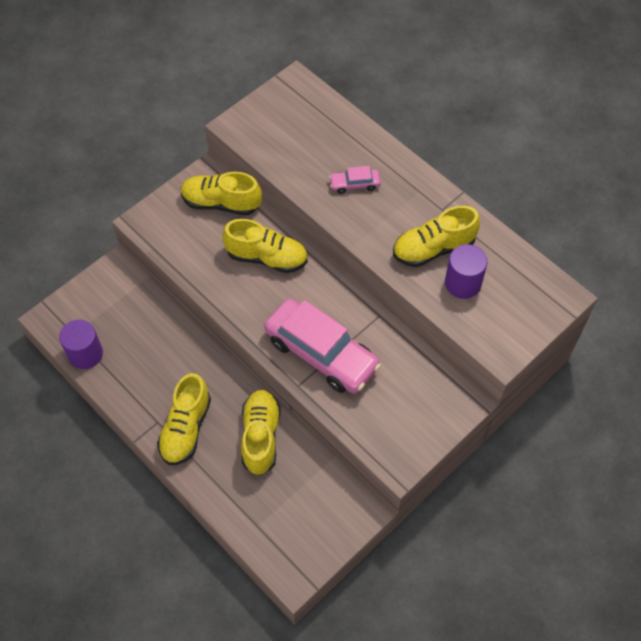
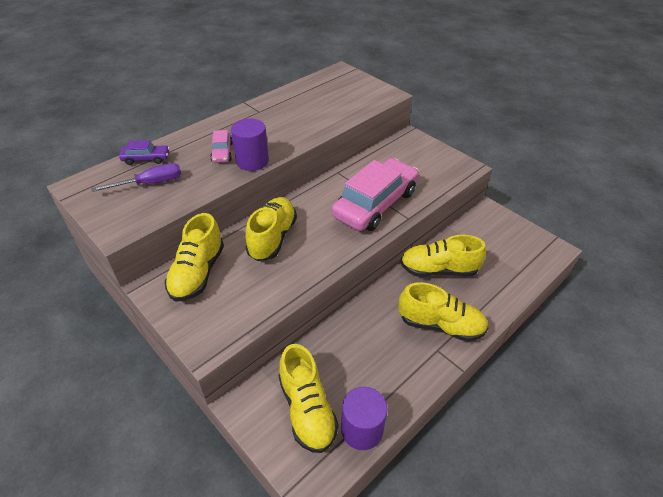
camera: 90 degrees left, 15 degrees down
yellow shoe [393,206,480,267] -> yellow shoe moved to [279,344,339,453]
purple cylinder [445,244,488,299] -> purple cylinder moved to [231,119,269,171]
none -> purple screwdriver [91,163,181,192]
none -> purple car [119,140,170,165]

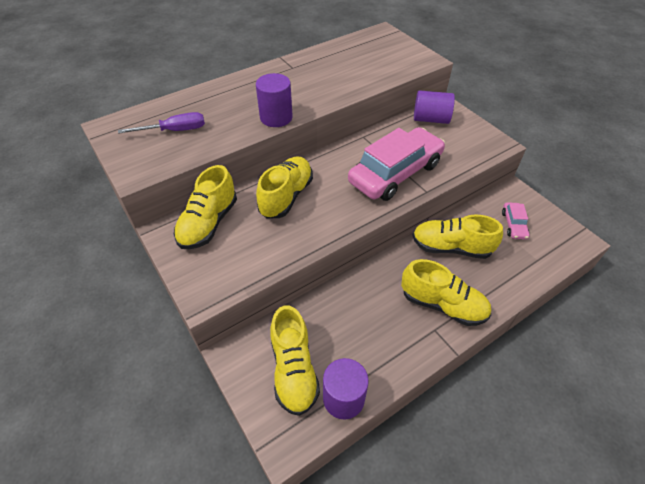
camera: 10 degrees right, 5 degrees up
purple car [119,140,170,165] -> none
pink car [210,130,233,163] -> pink car moved to [502,202,530,240]
none -> purple cylinder [414,90,455,124]

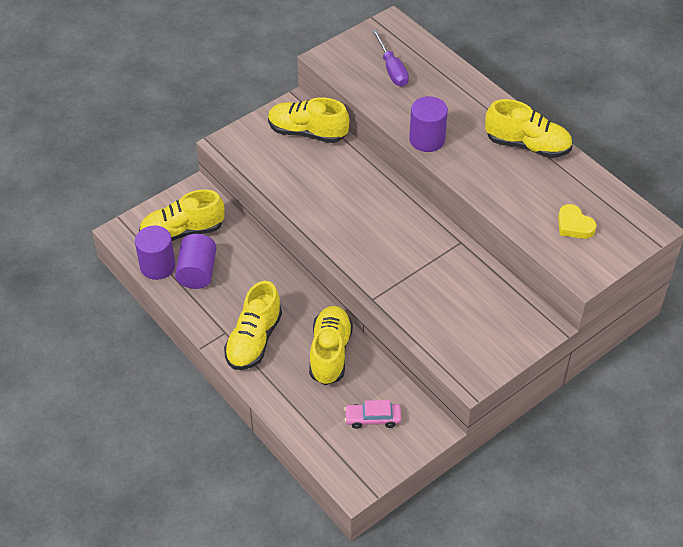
camera: 85 degrees right, 0 degrees up
yellow shoe [256,156,313,219] -> yellow shoe moved to [485,99,572,158]
pink car [348,127,445,201] -> none
purple cylinder [414,90,455,124] -> purple cylinder moved to [175,234,216,289]
none -> yellow heart [558,204,597,239]

